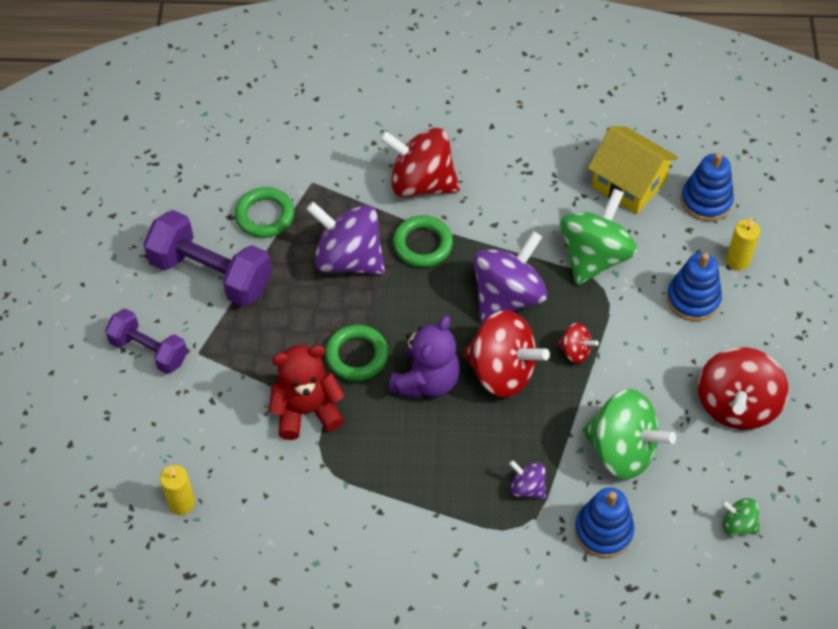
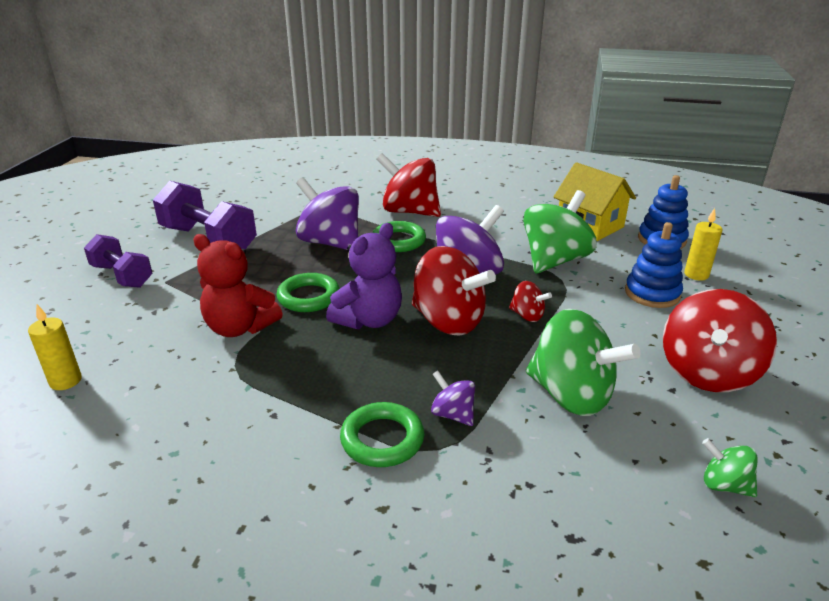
camera: 10 degrees right, 25 degrees down
green ring [235,187,294,238] -> green ring moved to [340,402,424,467]
red teddy bear [269,345,345,440] -> red teddy bear turned 150 degrees counterclockwise [193,234,283,337]
blue stacking toy [575,488,634,558] -> none

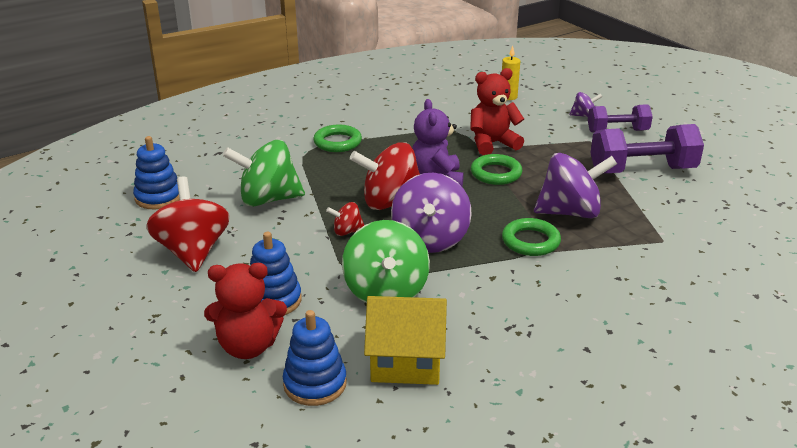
camera: 135 degrees right, 0 degrees up
red spinning top [376,153,441,217] -> none
purple spinning top [431,371,475,426] -> purple spinning top moved to [569,92,602,117]
yellow candle [684,208,722,281] -> red teddy bear [204,263,287,359]
green spinning top [702,438,758,497] -> blue stacking toy [133,136,180,209]

